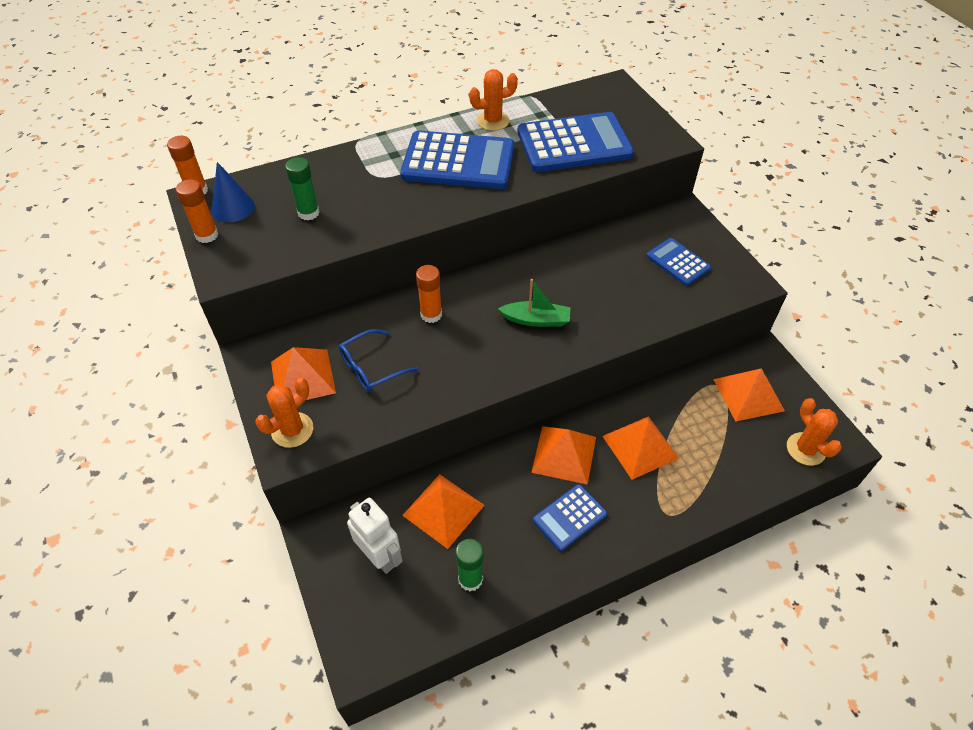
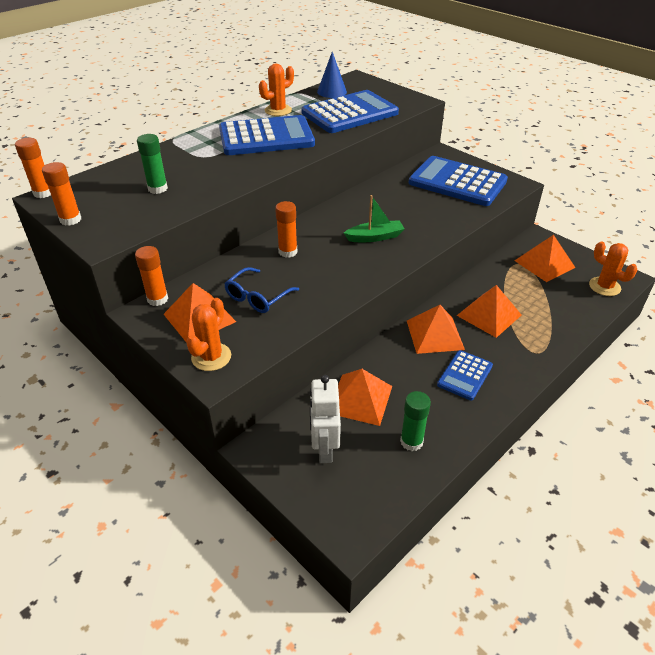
camera: 20 degrees left, 10 degrees down
blue cone [212,162,255,222] -> blue cone moved to [317,52,347,98]
white robot [347,498,403,574] -> white robot turned 120 degrees counterclockwise [310,375,341,463]
blue calculator [647,238,711,286] -> blue calculator [408,156,508,206], size x1.93
none -> orange glue stick [135,246,168,306]

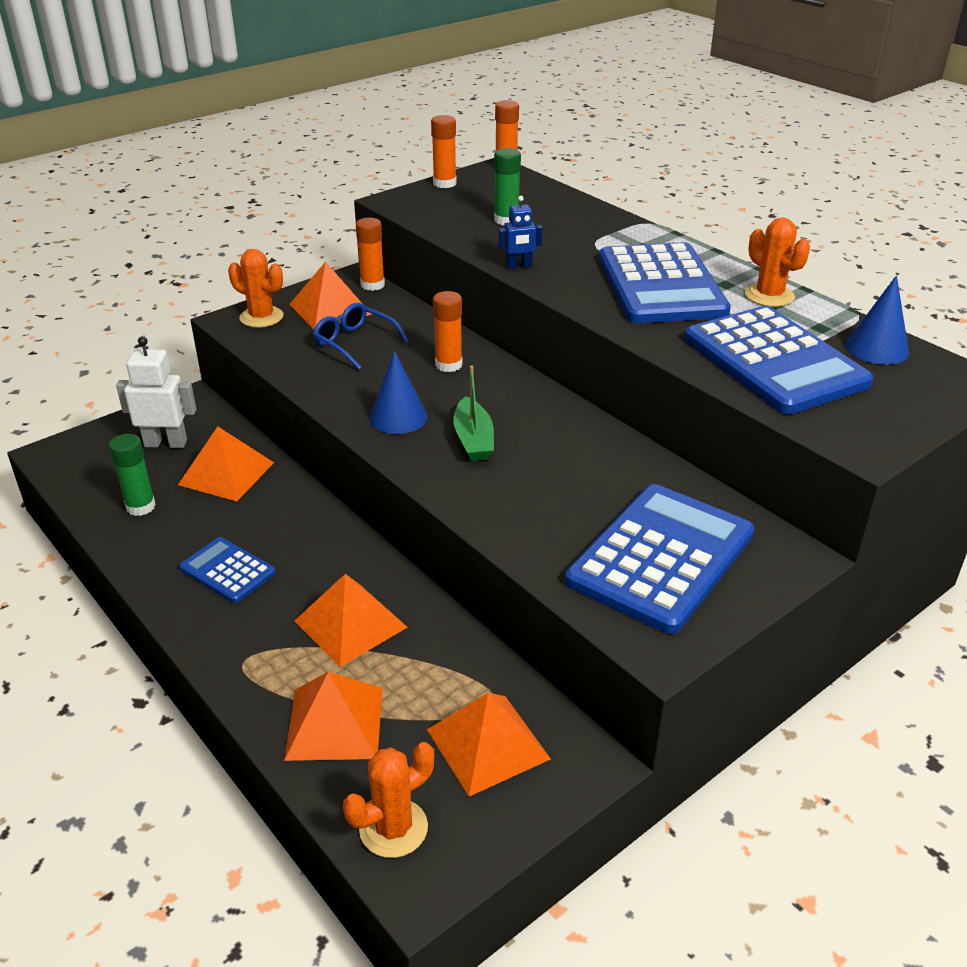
camera: 95 degrees right, 5 degrees down
orange pyramid [407,305,465,354] -> orange pyramid moved to [284,672,382,761]
none -> blue cone [370,351,427,434]
none -> blue robot [499,196,543,269]

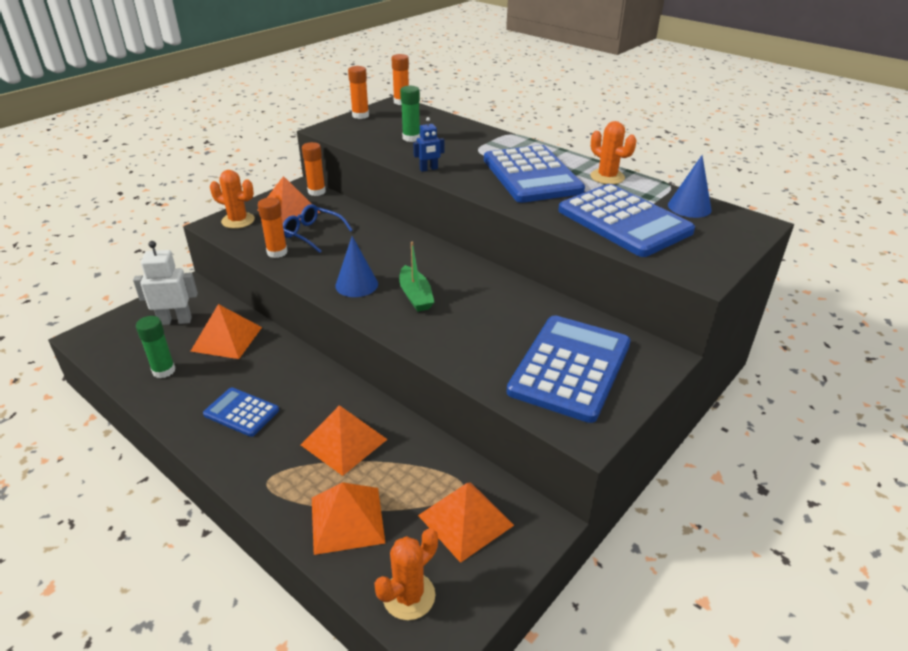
camera: 10 degrees left, 0 degrees up
orange glue stick [433,291,462,372] -> orange glue stick moved to [258,198,288,258]

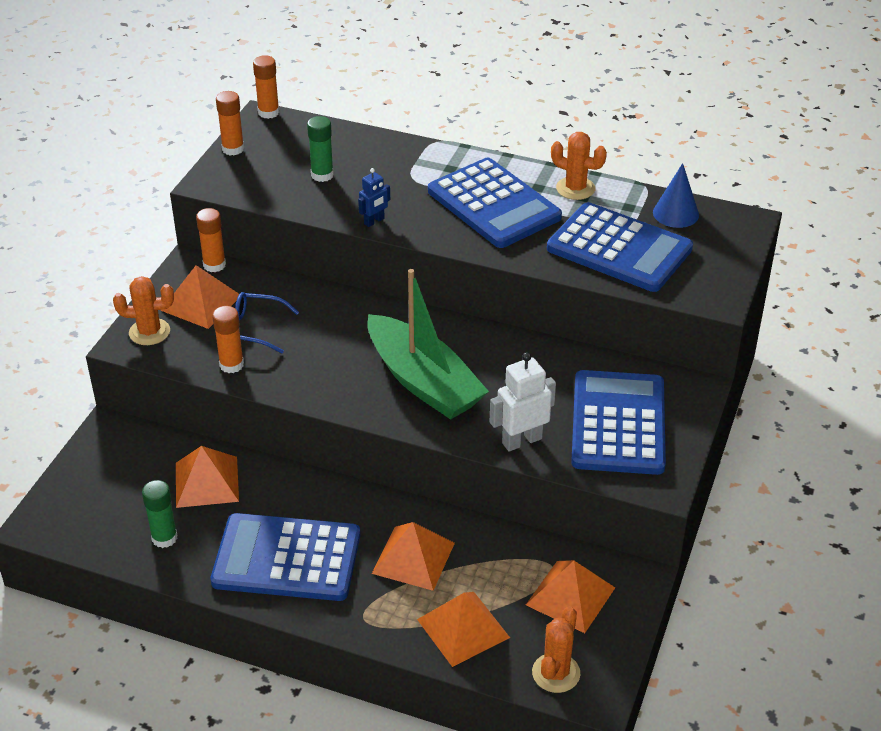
camera: 20 degrees left, 5 degrees up
white robot [133,241,198,325] -> white robot moved to [490,352,556,451]
blue calculator [203,387,279,437] -> blue calculator [210,513,360,601], size x1.93
blue cone [335,236,378,297] -> none
green boat [399,242,434,312] -> green boat [367,269,489,420], size x2.02

